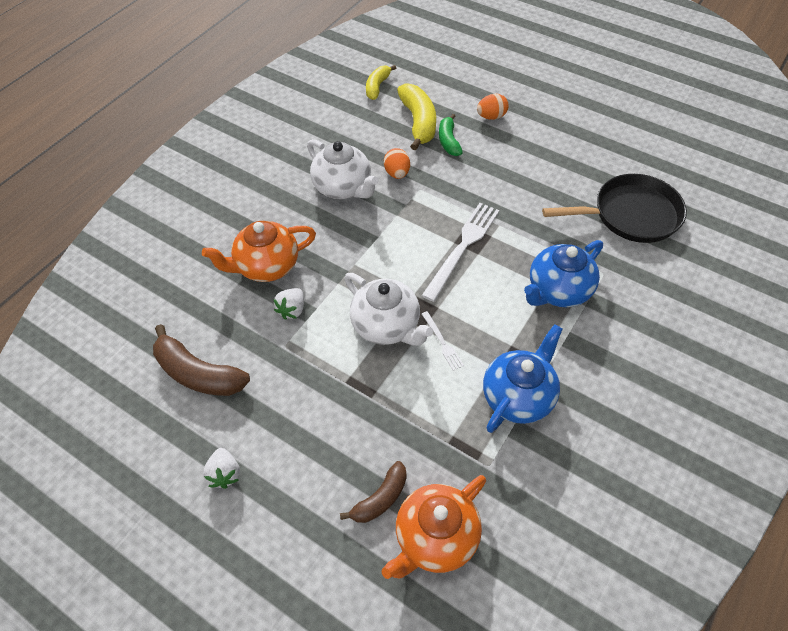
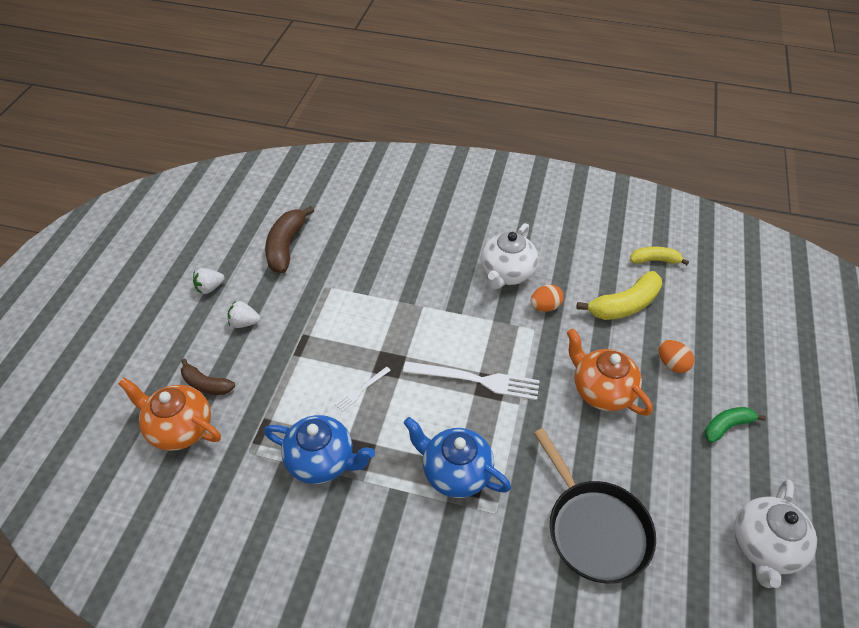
camera: 70 degrees right, 5 degrees down
orange teapot [202,221,316,282] -> orange teapot moved to [567,328,653,416]
white strawberry [273,288,304,320] -> white strawberry moved to [228,301,260,328]
white teapot [344,273,433,346] -> white teapot moved to [734,479,817,588]
green banana [439,114,463,156] -> green banana moved to [705,407,766,443]

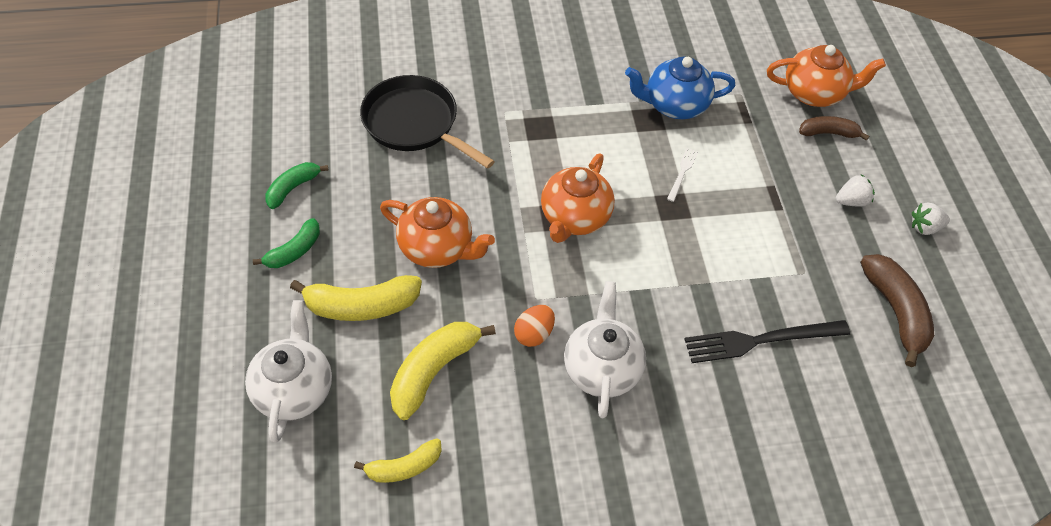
camera: 155 degrees right, 5 degrees up
white strawberry [193,268,225,294] -> white strawberry turned 135 degrees counterclockwise [912,202,950,235]
white fork [403,361,540,400] -> orange teapot [541,153,615,243]
blue teapot [404,417,511,498] -> none
orange egg [659,340,694,373] -> yellow banana [290,275,422,321]
white teapot [734,479,817,588] -> white teapot moved to [245,300,332,443]
none -> green banana [265,162,329,209]
none -> black fork [685,320,850,363]

